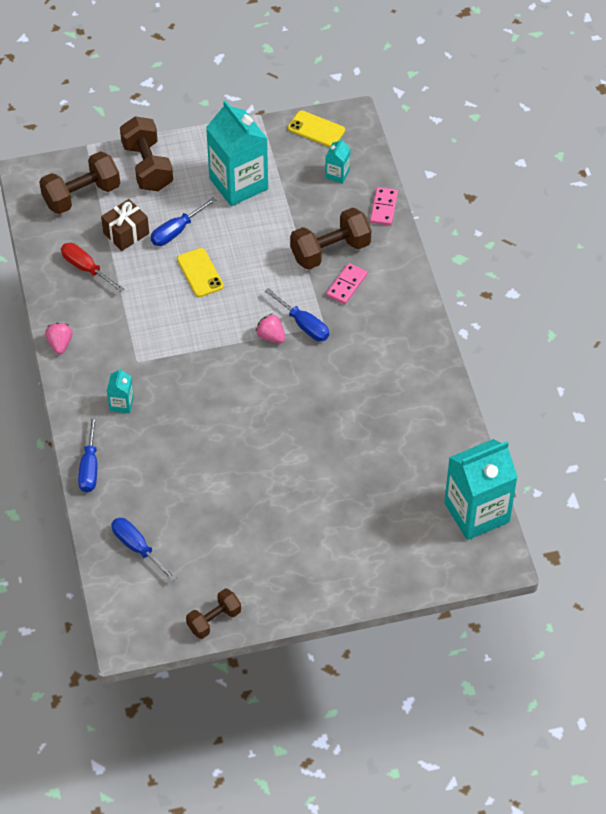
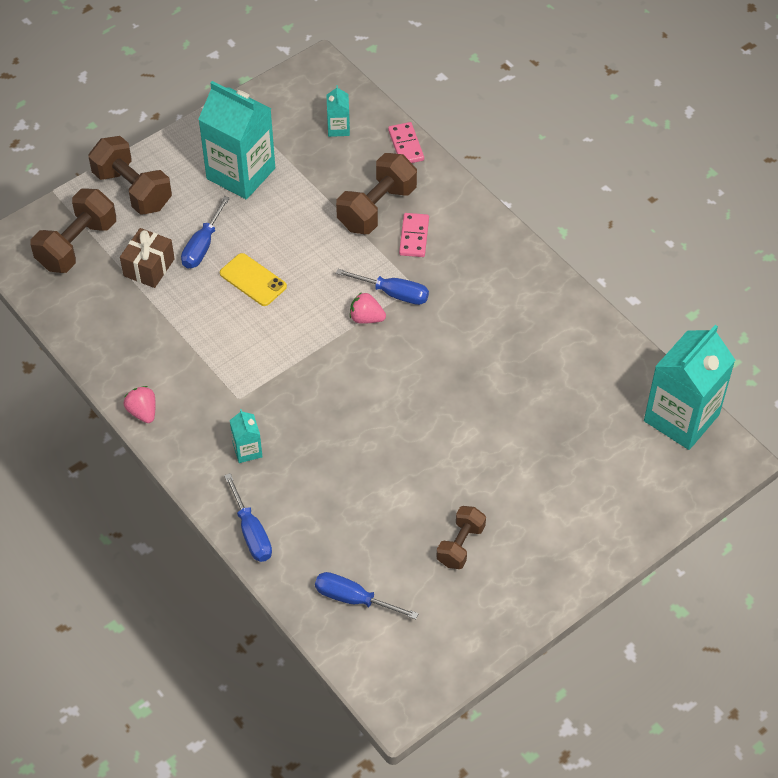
camera: 25 degrees left, 0 degrees up
red screwdriver [61,243,124,292] -> none
brown dumbbell [186,589,241,639] -> brown dumbbell moved to [436,506,486,569]
yellow phone [288,111,345,147] -> none

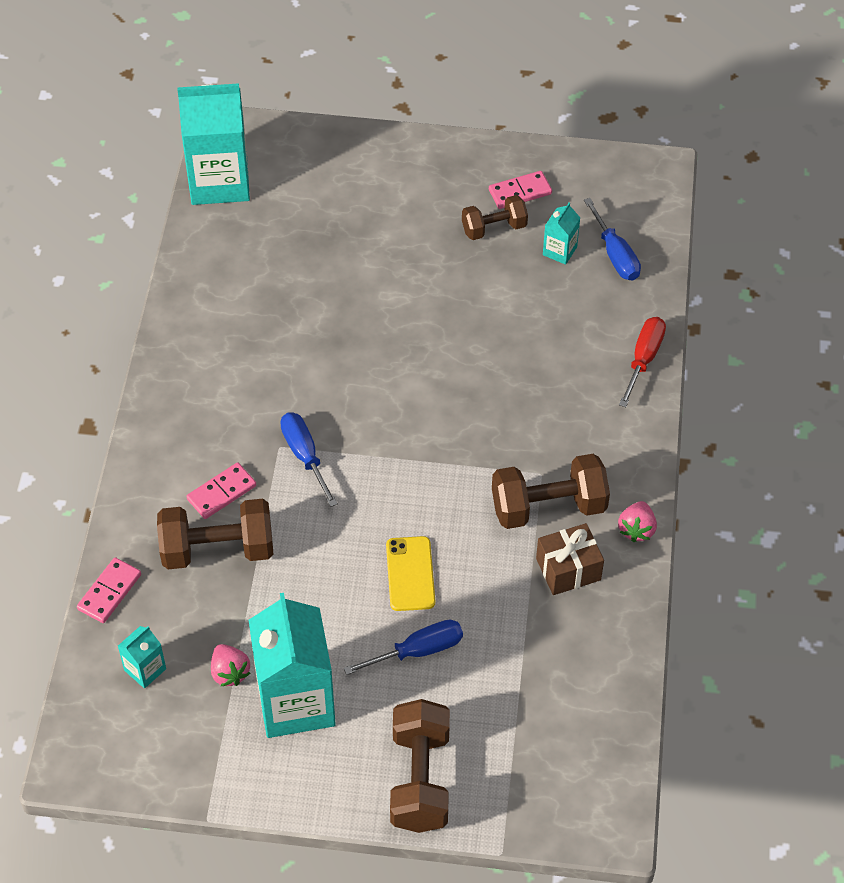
camera: 135 degrees left, 0 degrees up
brown dumbbell [30,188,116,273] -> brown dumbbell moved to [492,454,610,529]
brown gift [120,228,175,288] -> brown gift moved to [536,523,604,595]
blue screwdriver [224,473,272,562] -> red screwdriver [619,317,666,407]
turquoise carton [230,409,263,463] -> turquoise carton moved to [543,202,580,265]
pink strawberry [350,292,386,324] -> pink strawberry moved to [211,644,250,686]
none -> pink domino [489,171,552,209]

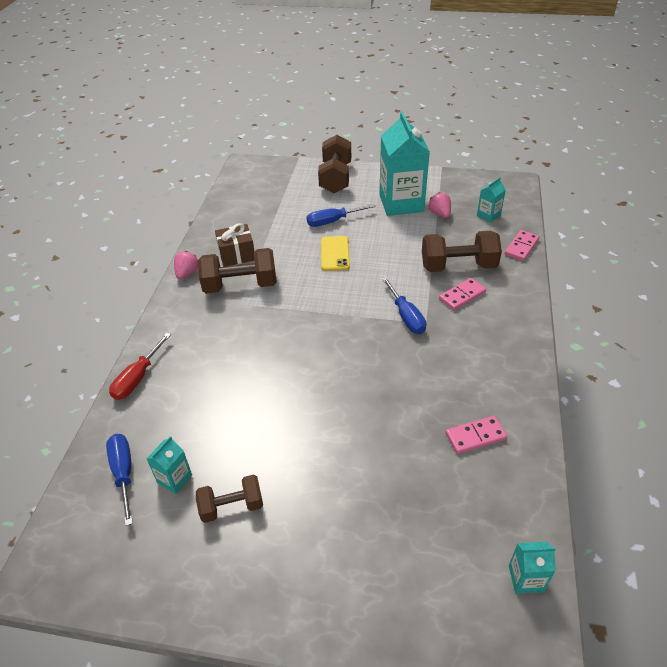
camera: 175 degrees left, 10 degrees down
turquoise carton [177,83,250,205] -> turquoise carton [509,542,556,594], size x0.44
pink domino [489,171,552,209] -> pink domino moved to [446,416,507,454]

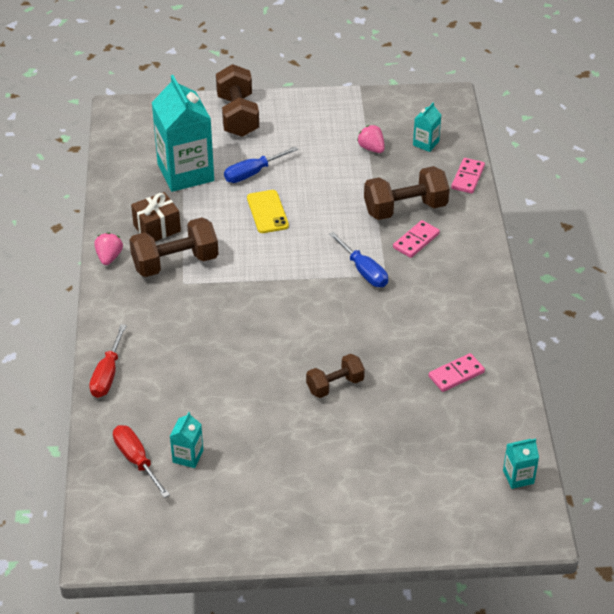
camera: 15 degrees left, 0 degrees up
blue screwdriver [106,434,133,526] -> red screwdriver [113,425,170,498]
brown dumbbell [196,475,263,523] -> brown dumbbell moved to [306,354,365,398]
turquoise carton [379,111,430,216] -> turquoise carton moved to [151,75,214,192]

